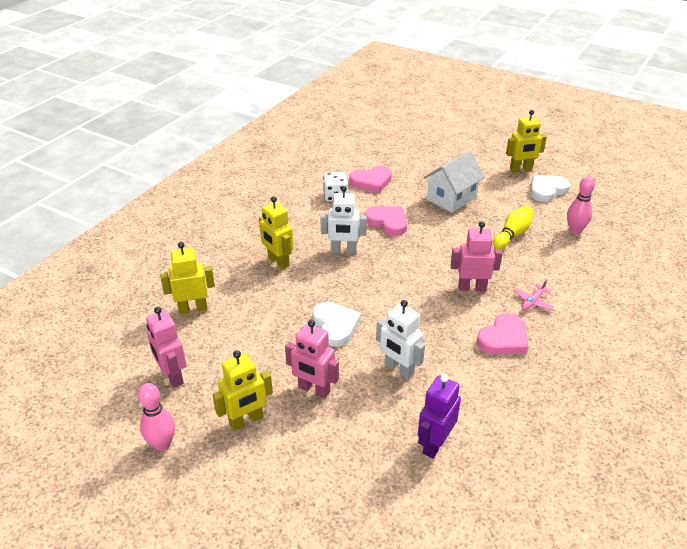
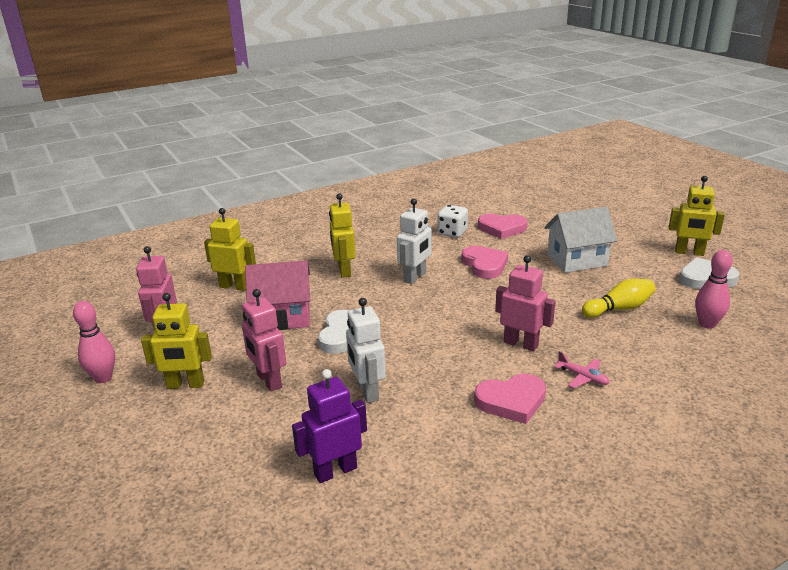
camera: 30 degrees right, 10 degrees down
white robot [320,186,367,254] -> white robot turned 90 degrees counterclockwise [397,199,432,284]
pink plane [514,280,554,310] -> pink plane turned 120 degrees counterclockwise [554,351,610,388]
none -> pink house [245,260,310,330]

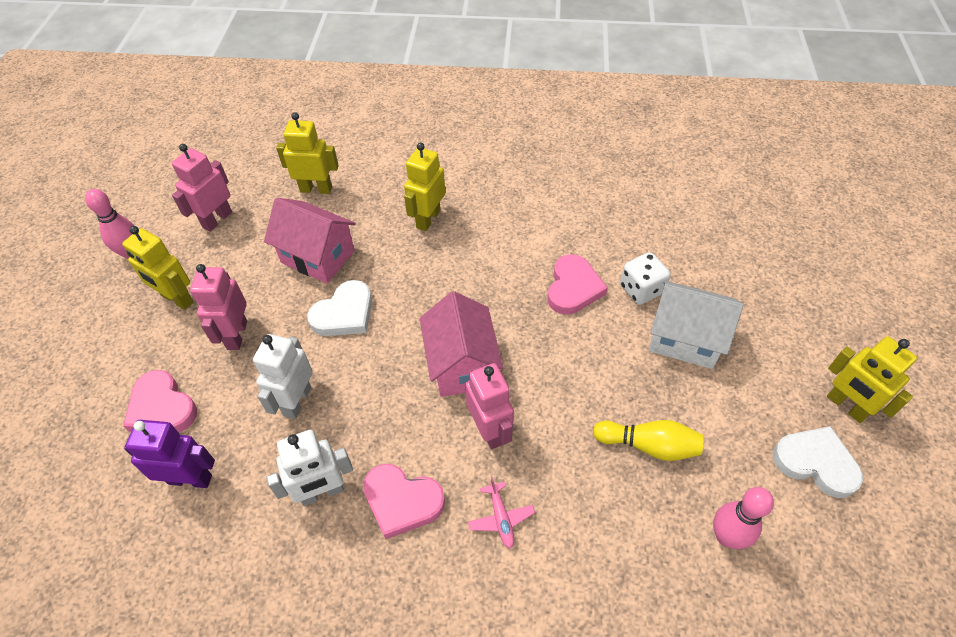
camera: 35 degrees right, 25 degrees up
yellow robot [204,208,256,291] -> yellow robot turned 45 degrees counterclockwise [276,112,339,194]
white robot [397,199,432,284] -> white robot moved to [266,430,353,506]
white dice [437,205,468,238] -> white dice moved to [620,252,671,305]
pink heart [478,214,528,239] -> pink heart moved to [123,370,197,433]
none -> pink house [420,291,503,397]

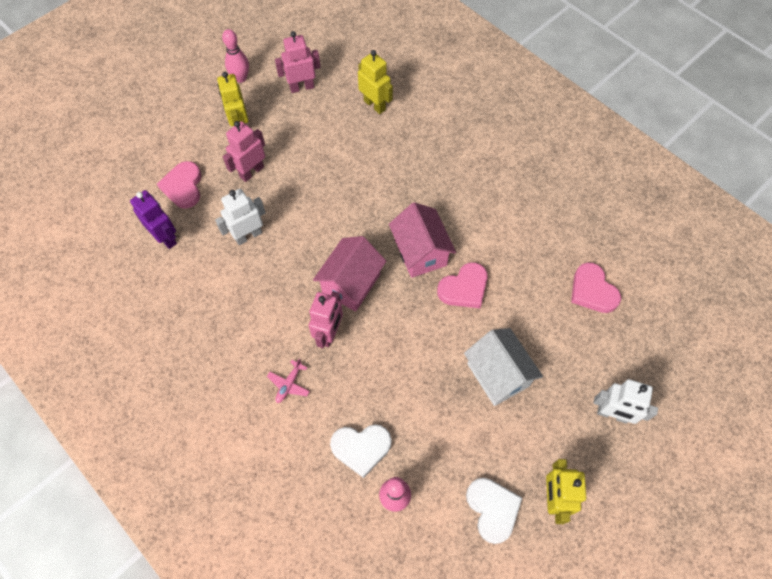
camera: 40 degrees right, 10 degrees up
pink house [264,198,356,283] -> pink house moved to [389,202,456,278]
white robot [266,430,353,506] -> white robot moved to [593,379,658,424]
white heart [307,280,372,336] -> white heart moved to [330,424,392,478]
pink heart [363,464,445,540] -> pink heart moved to [571,262,621,313]
yellow robot [404,142,445,231] -> none
yellow bowling pin [593,420,704,461] -> none
white dice [620,252,671,305] -> none

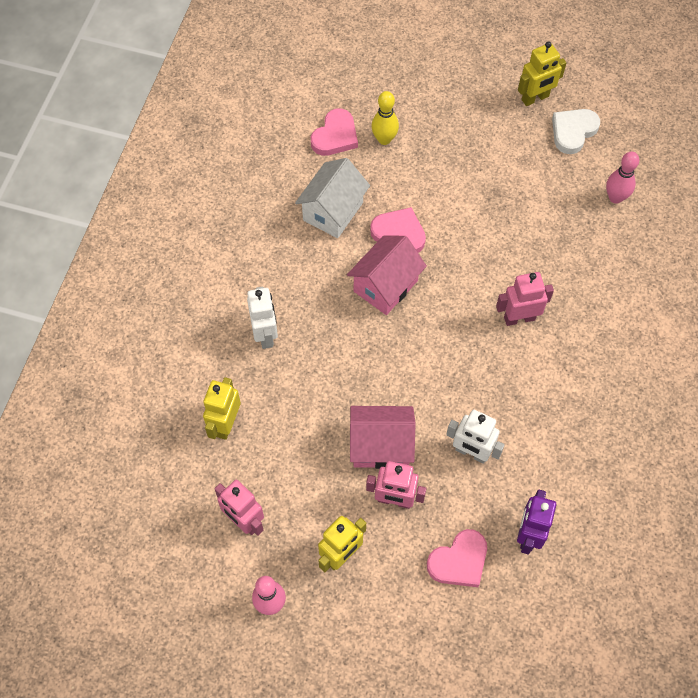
camera: 120 degrees left, 0 degrees up
pink plane [267,359,310,403] -> none
pink house [313,236,386,311] -> pink house moved to [350,406,415,469]
white heart [330,424,392,478] -> none
white house [464,328,543,406] -> white house moved to [295,158,370,238]
white robot [593,379,658,424] -> white robot moved to [247,286,278,349]
none -> yellow bowling pin [371,91,399,145]

